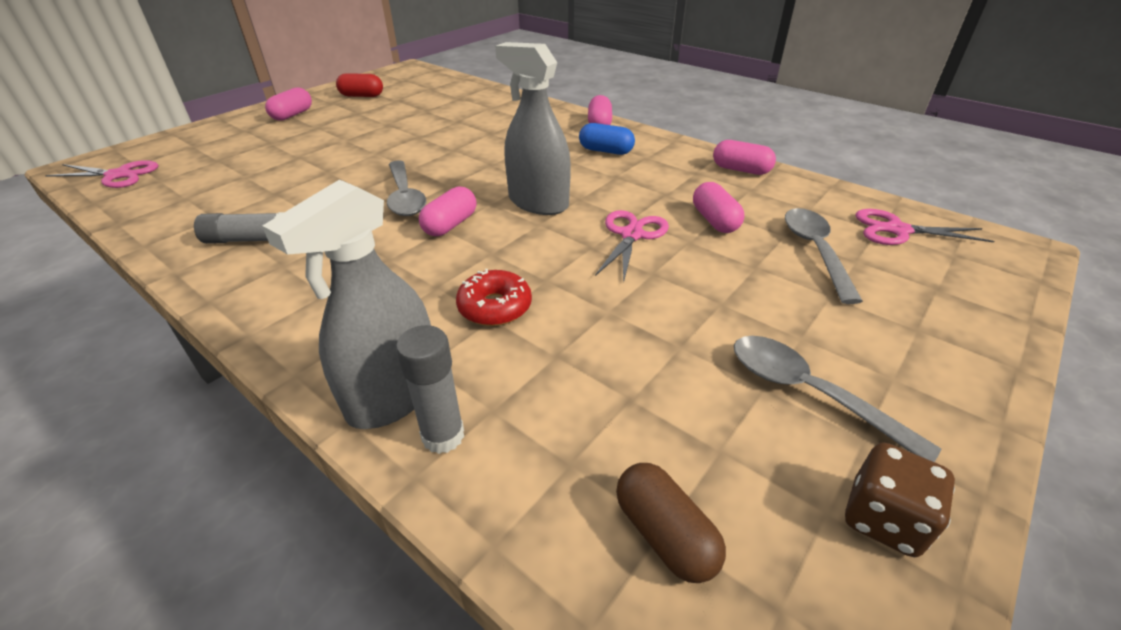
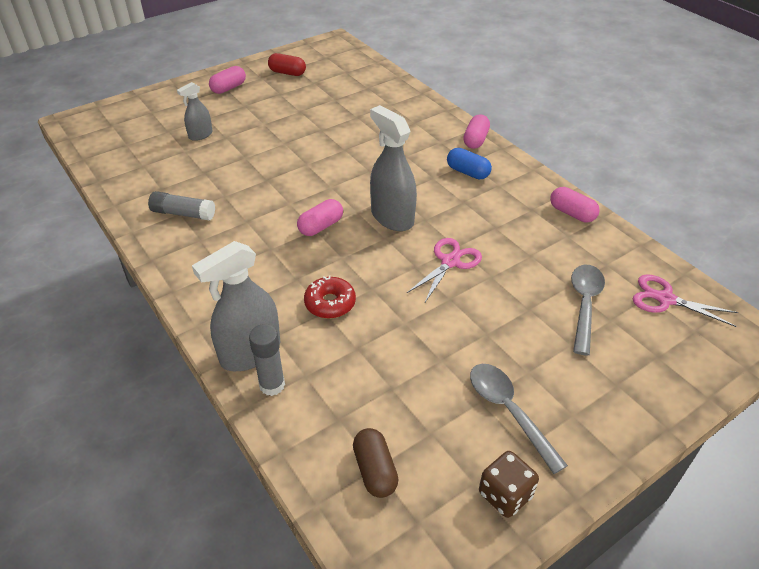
camera: 15 degrees right, 5 degrees up
pink scissors [45,160,158,188] -> none
grey spoon [387,160,426,216] -> none
pink capsule [693,182,744,233] -> none
none -> grey spray bottle [177,82,213,141]

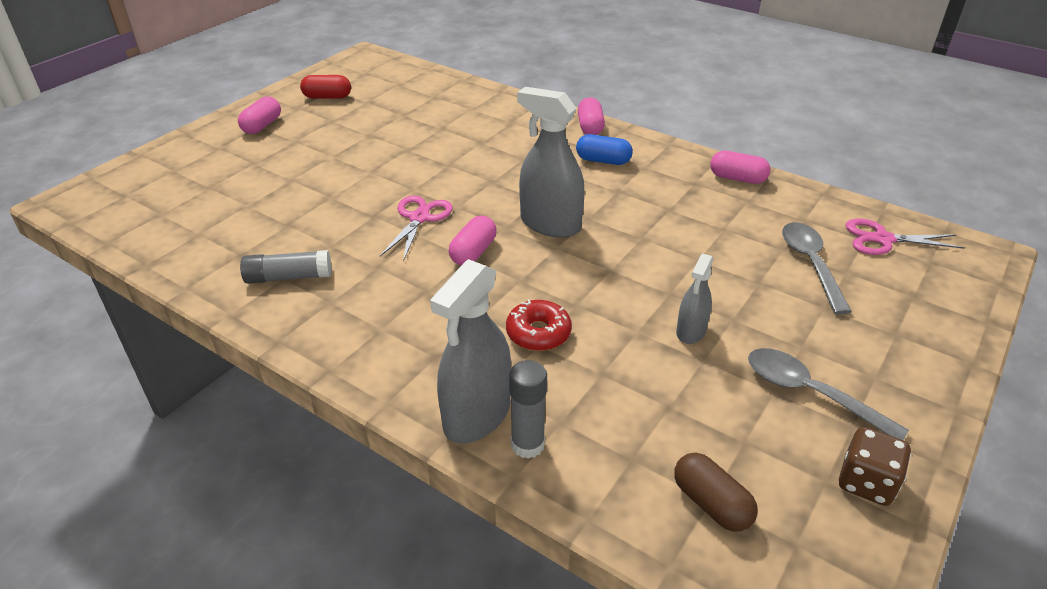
camera: 20 degrees left, 5 degrees down
grey spray bottle [177,82,213,141] -> grey spray bottle moved to [676,254,713,344]
pink scissors [407,238,482,302] -> pink scissors moved to [380,196,453,262]

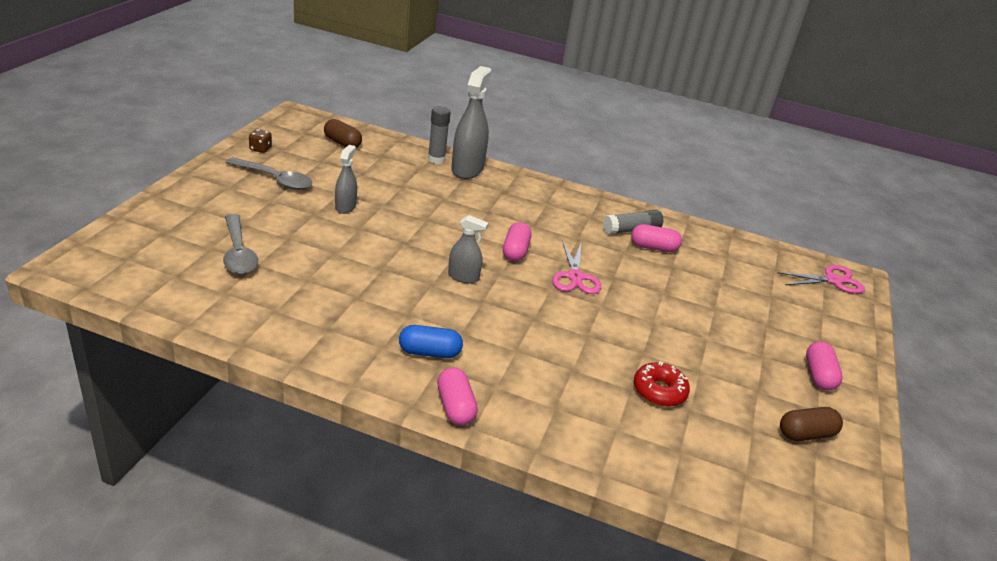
camera: 160 degrees right, 5 degrees down
red capsule [300,75,351,99] -> brown capsule [780,407,843,441]
red donut [506,299,572,351] -> red donut moved to [634,361,690,407]
grey spray bottle [517,87,585,237] -> grey spray bottle [448,215,488,284], size x0.56
pink capsule [710,151,771,184] -> pink capsule moved to [631,224,682,252]
brown dice [839,427,911,506] -> brown dice [249,129,272,153], size x0.66
pink scissors [845,219,965,255] -> pink scissors moved to [777,265,865,294]

